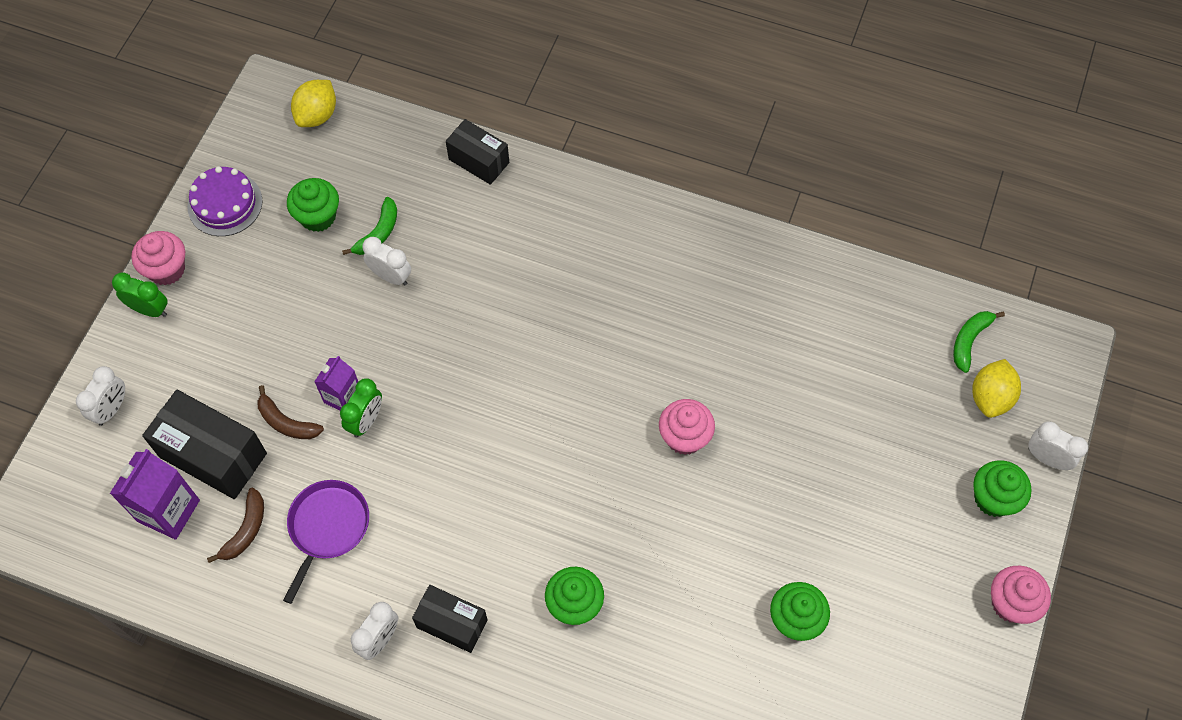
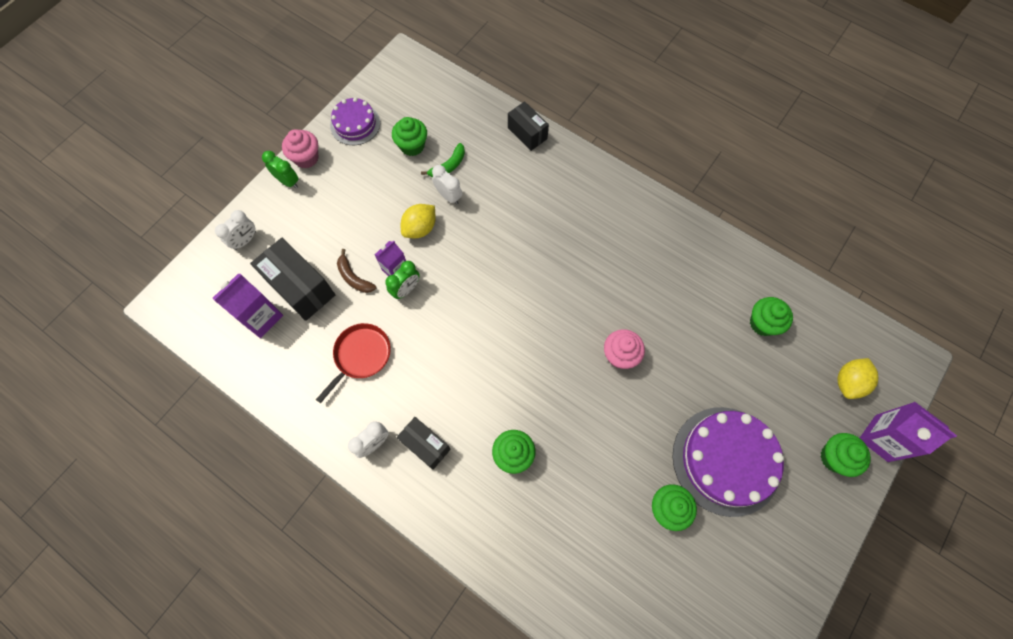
camera: 15 degrees right, 5 degrees up
brown banana [207,488,264,563] -> none
purple pan [283,480,369,604] -> red pan [316,323,391,403]
yellow lemon [291,80,336,127] -> yellow lemon moved to [401,204,436,238]
green banana [953,311,1005,373] -> none
pink cupcake [991,565,1051,624] -> none
white clock [1028,422,1088,470] -> purple carton [860,402,957,462]
none -> purple cake [673,407,784,517]
none -> green cupcake [750,297,793,336]

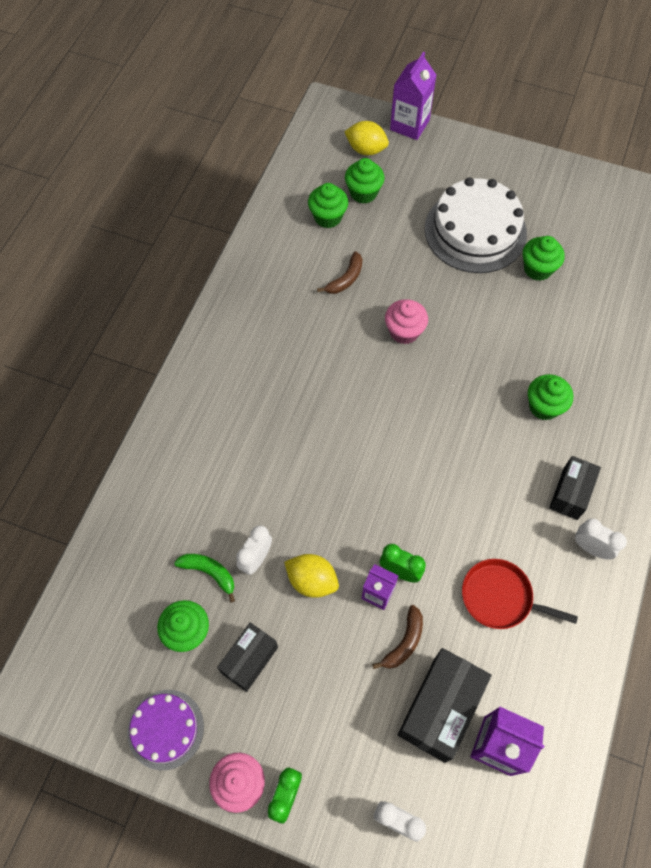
camera: 105 degrees left, 5 degrees down
black box [508,101,549,151] -> black box moved to [217,622,278,692]
purple cake [673,407,784,517] -> white cake [425,177,527,273]
green cupcake [820,433,871,477] -> green cupcake moved to [345,158,385,204]
none -> brown banana [317,251,362,294]

